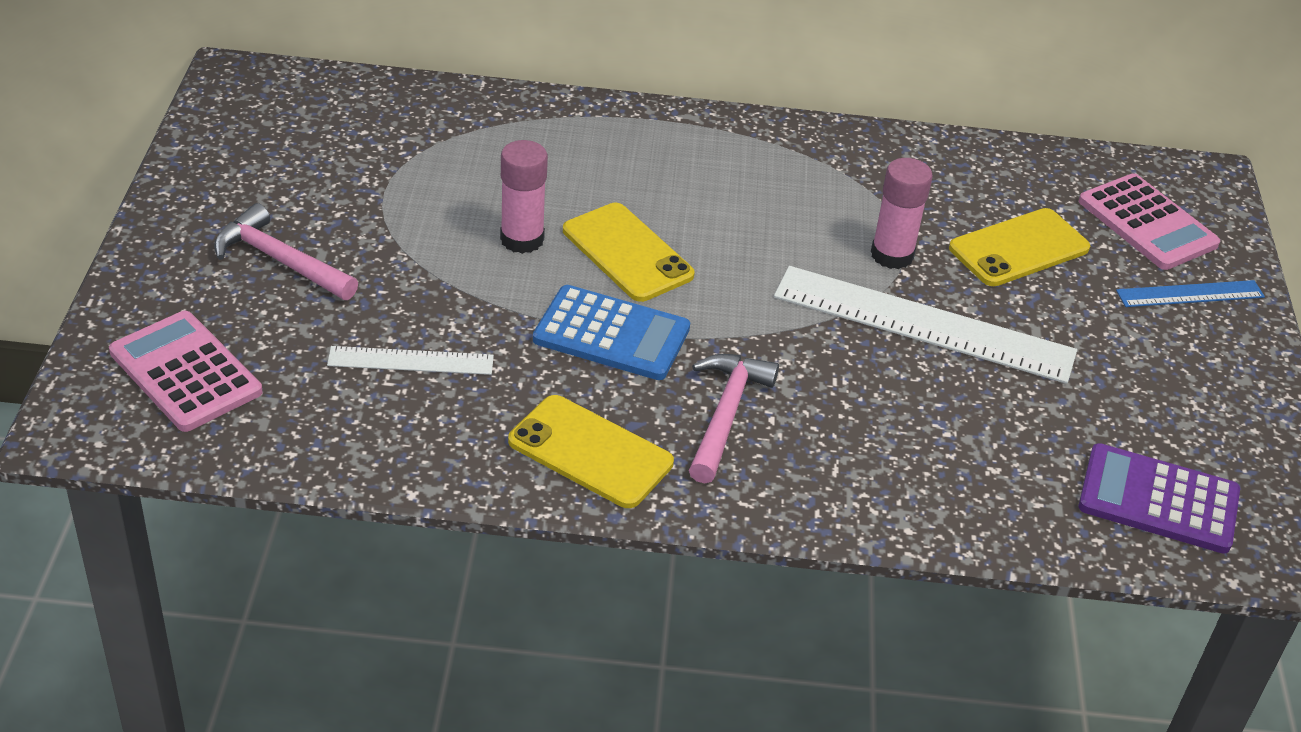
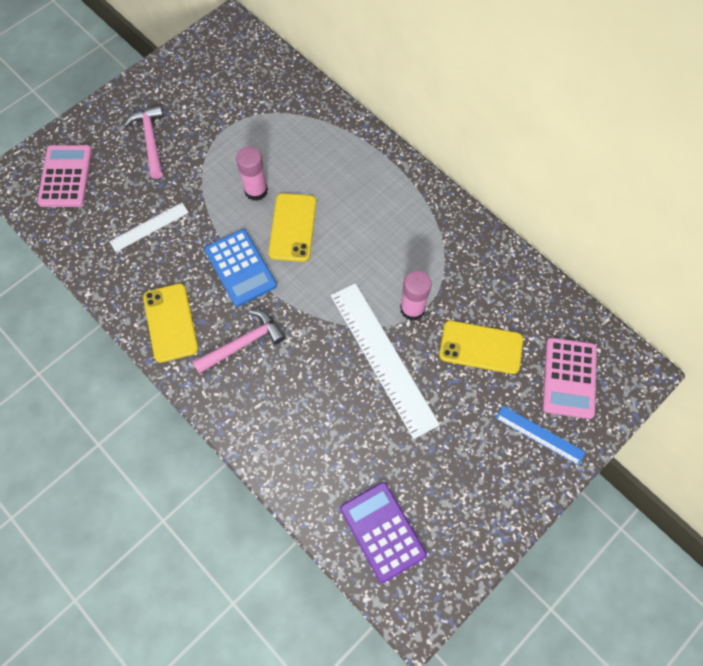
camera: 45 degrees right, 25 degrees up
white ruler [327,346,494,375] -> white ruler turned 75 degrees counterclockwise [109,203,189,252]

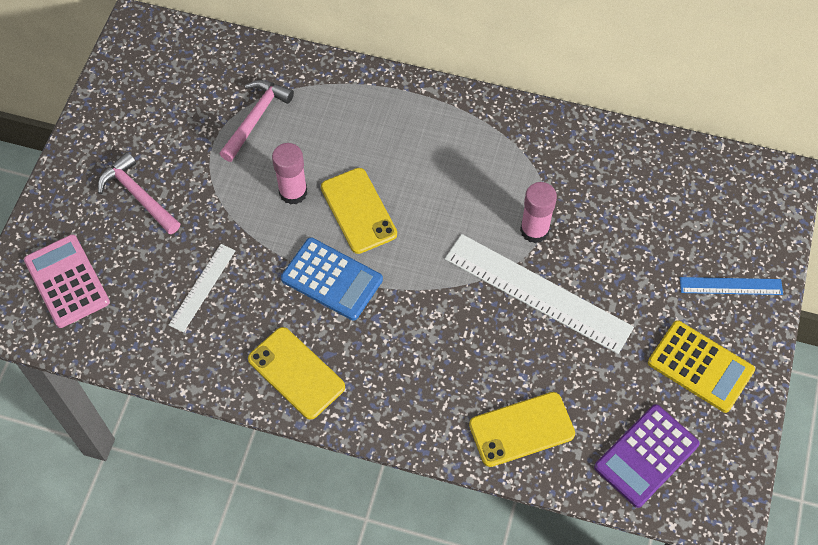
camera: 30 degrees left, 5 degrees down
pink hammer [193,310,285,374] -> pink hammer moved to [219,80,294,162]
purple calculator [340,482,427,583] -> purple calculator turned 75 degrees counterclockwise [594,404,700,508]
yellow phone [439,320,523,374] -> yellow phone moved to [469,392,575,467]
pink calculator [543,338,597,419] -> none
none -> yellow calculator [648,320,755,413]

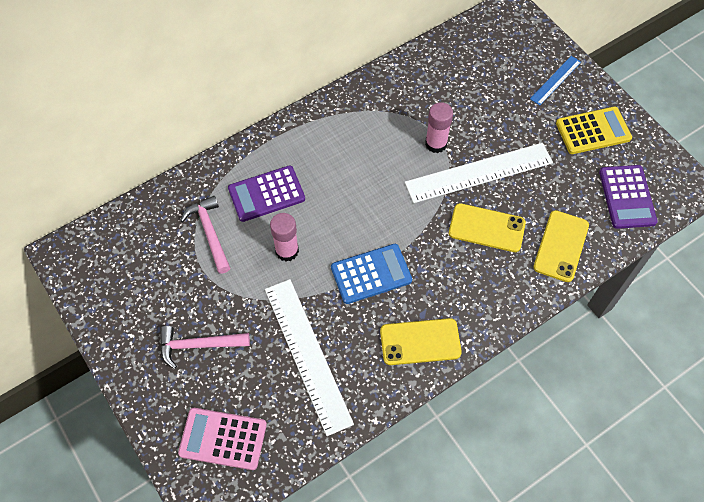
camera: 50 degrees left, 0 degrees up
white ruler [169,244,235,332] -> white ruler [265,279,354,436], size x1.95
yellow phone [321,168,397,254] -> yellow phone moved to [449,203,526,252]
none -> purple calculator [228,165,305,222]

